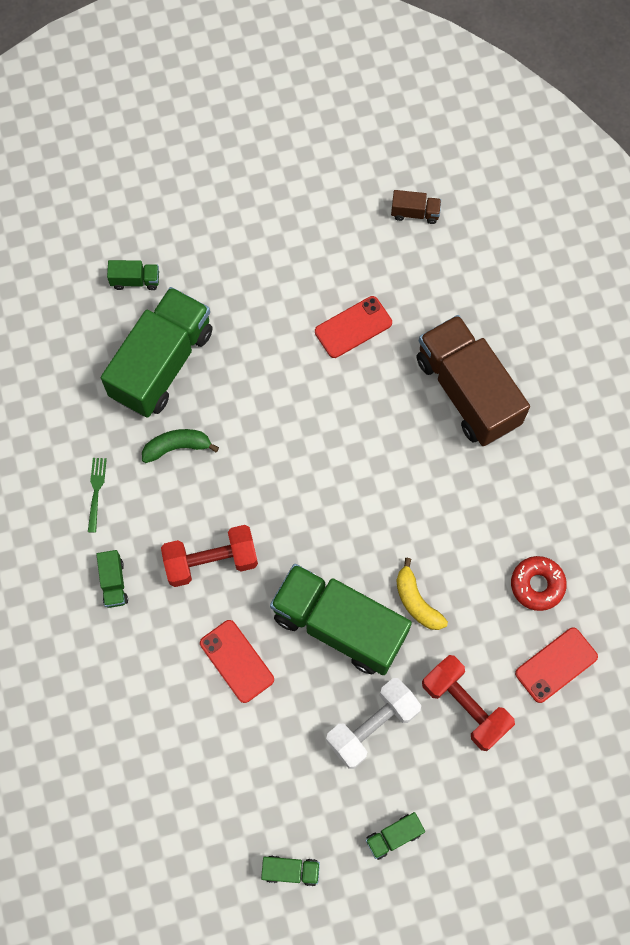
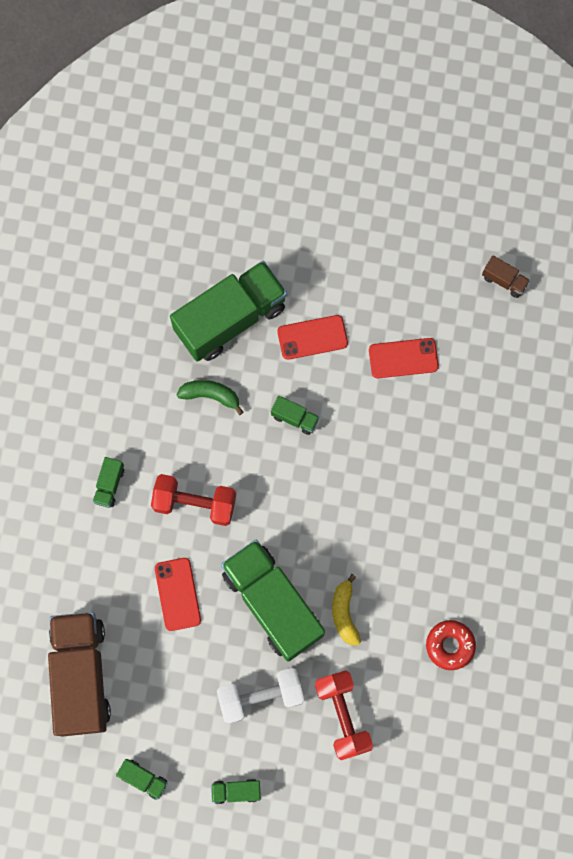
camera: 25 degrees right, 5 degrees up
green fork [88,458,107,533] -> none
green truck [107,260,159,290] -> green truck moved to [271,396,319,435]
brown truck [416,315,530,446] -> brown truck moved to [48,612,111,736]
red phone [515,628,598,703] -> red phone moved to [277,315,348,360]

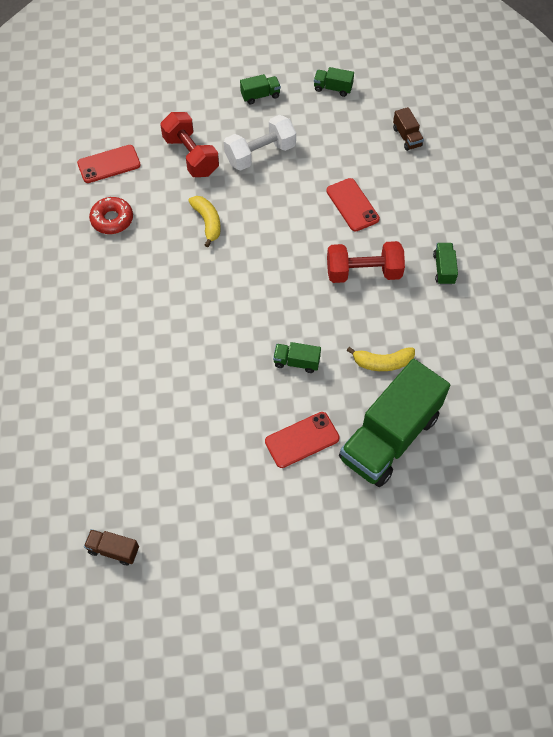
camera: 165 degrees right, 15 degrees down
brown truck [48,612,111,736] -> brown truck [393,107,424,151], size x0.41
green banana [177,380,244,415] -> yellow banana [347,347,415,371]
green truck [221,539,325,662] -> none
red phone [369,338,439,378] -> red phone moved to [77,145,141,183]

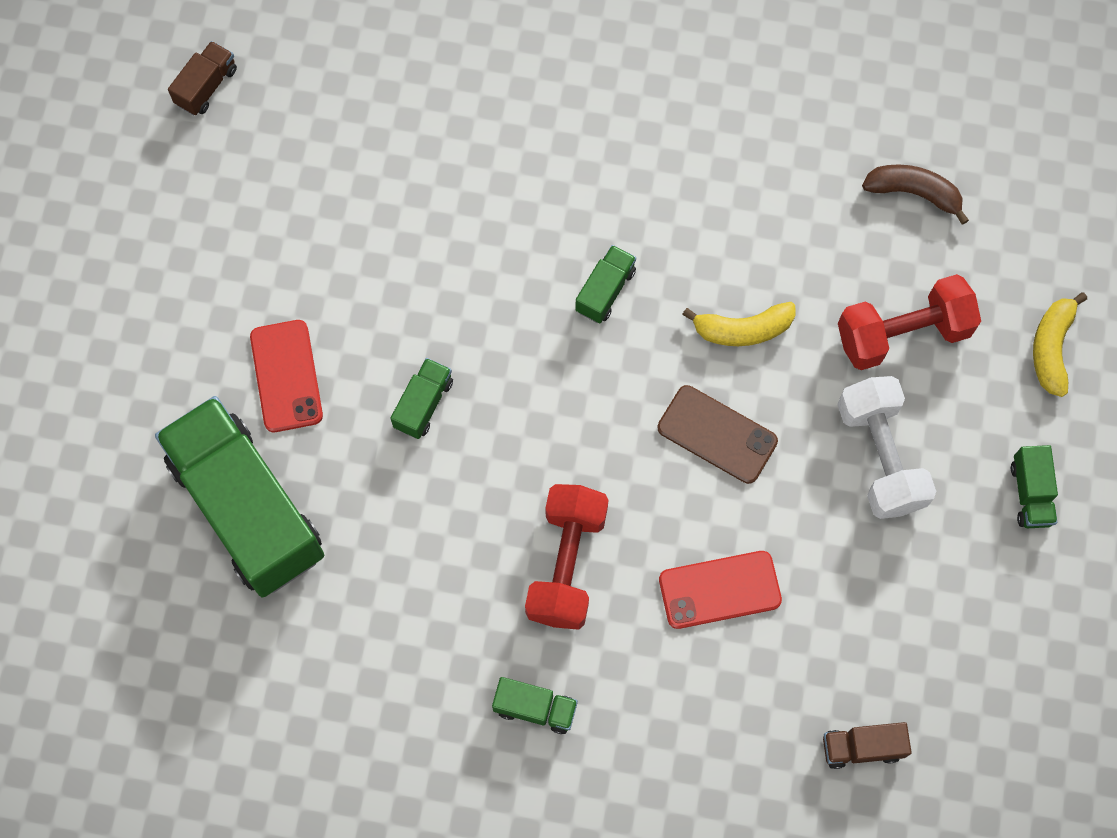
camera: 105 degrees right, 10 degrees up
red phone [77,145,141,183] -> brown banana [862,164,969,225]
red donut [89,197,133,234] -> none
green truck [314,67,354,97] -> green truck moved to [575,245,636,323]
yellow banana [347,347,415,371] -> yellow banana moved to [1033,292,1087,397]
none -> brown phone [658,385,778,484]

